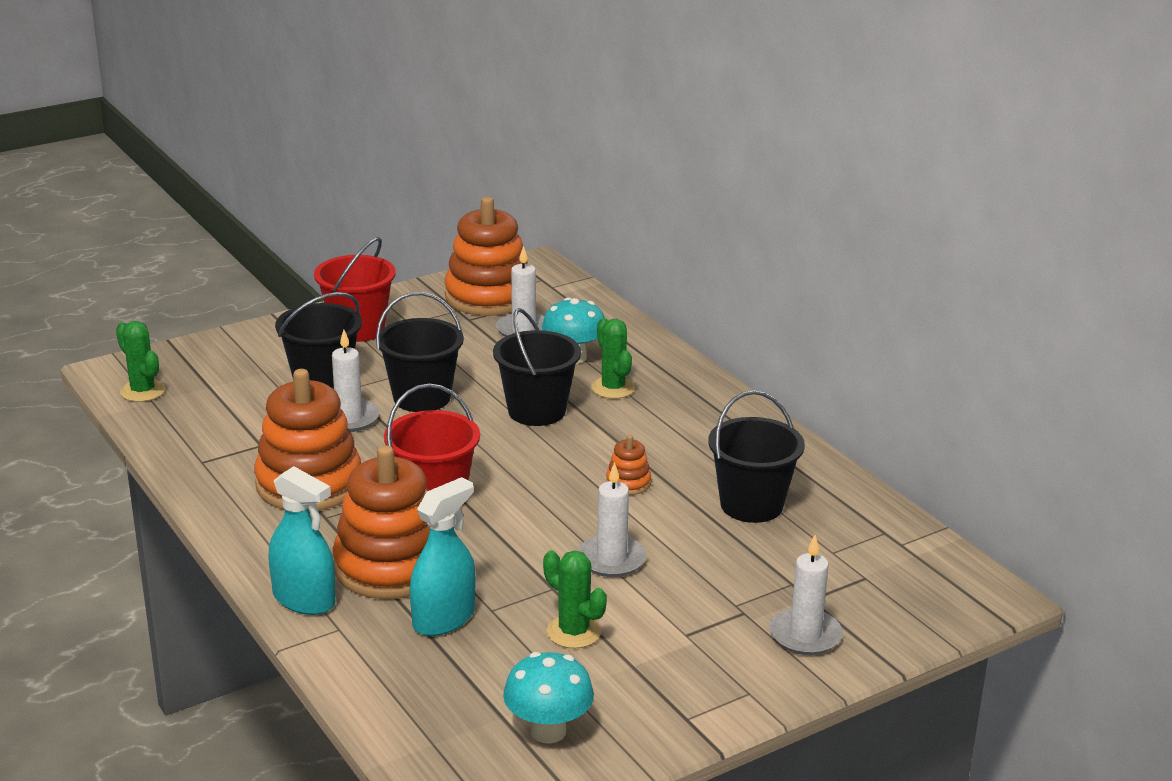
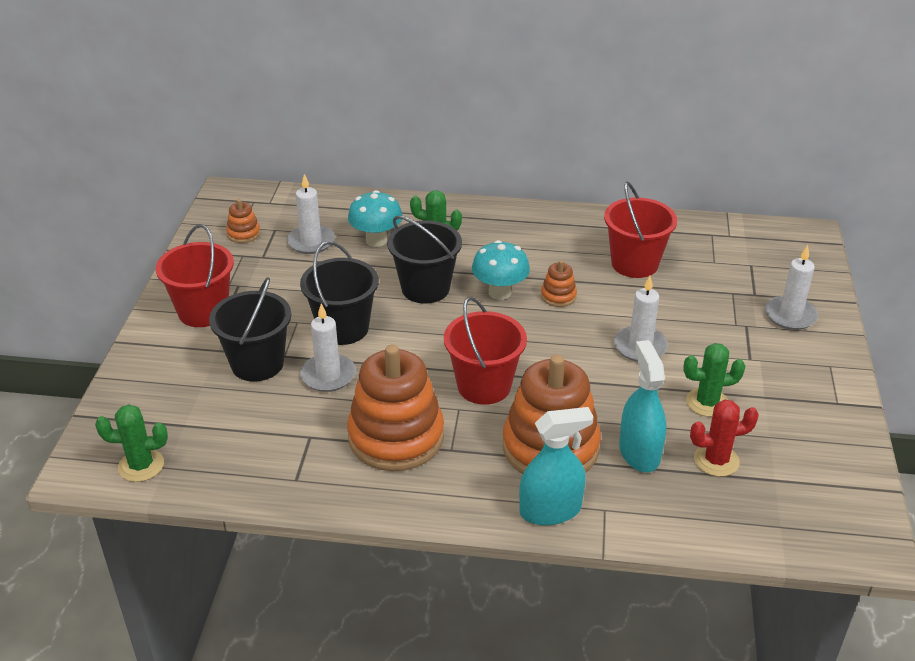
camera: 50 degrees left, 10 degrees up
orange stacking toy [445,197,527,316] -> orange stacking toy [226,199,261,243], size x0.43
turquoise mushroom [503,652,594,744] -> turquoise mushroom moved to [472,240,530,300]
black bucket [708,390,805,523] -> red bucket [604,182,677,278]
none -> red cactus [690,400,759,477]

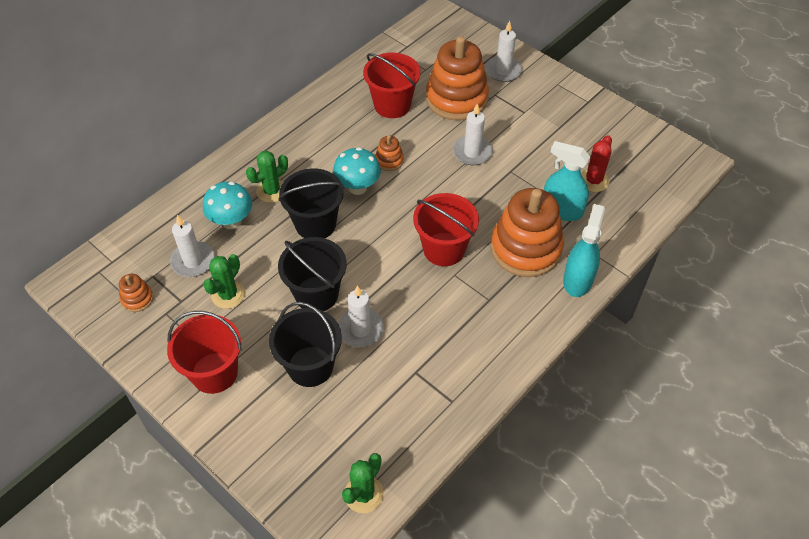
camera: 55 degrees left, 15 degrees up
orange stacking toy [347,345,444,471] -> orange stacking toy moved to [426,36,489,120]
green cactus [683,343,745,417] -> green cactus moved to [203,254,245,309]

